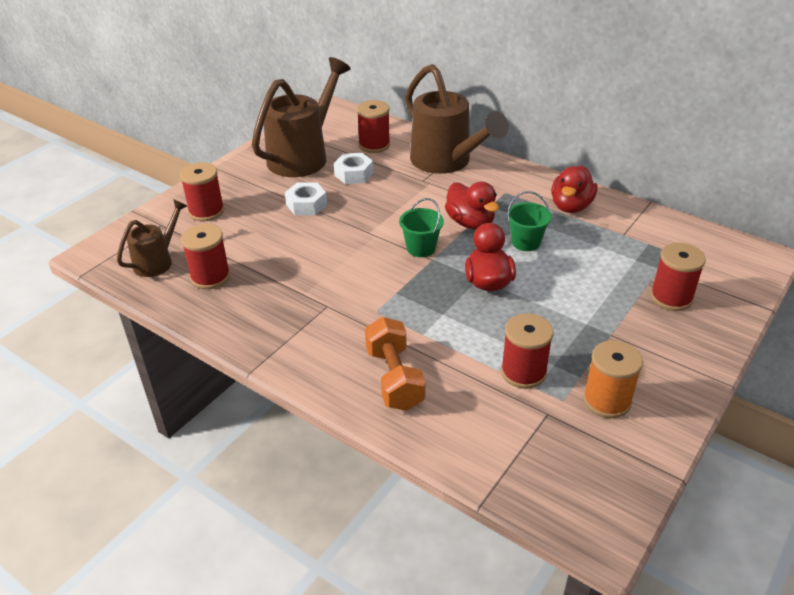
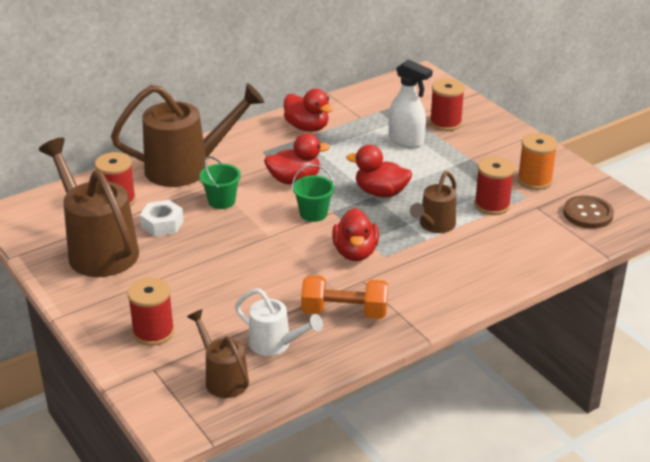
camera: 70 degrees left, 5 degrees down
red spool [181,224,230,289] -> white watering can [235,288,323,356]
white nut [285,182,327,215] -> none
orange dumbbell [365,317,426,411] -> orange dumbbell moved to [301,275,388,319]
green bucket [507,191,552,251] -> green bucket moved to [199,156,241,209]
none -> red duck [332,208,379,261]
none -> white spray bottle [389,59,433,148]
none -> brown watering can [410,171,456,233]
none -> brown button [563,195,614,228]

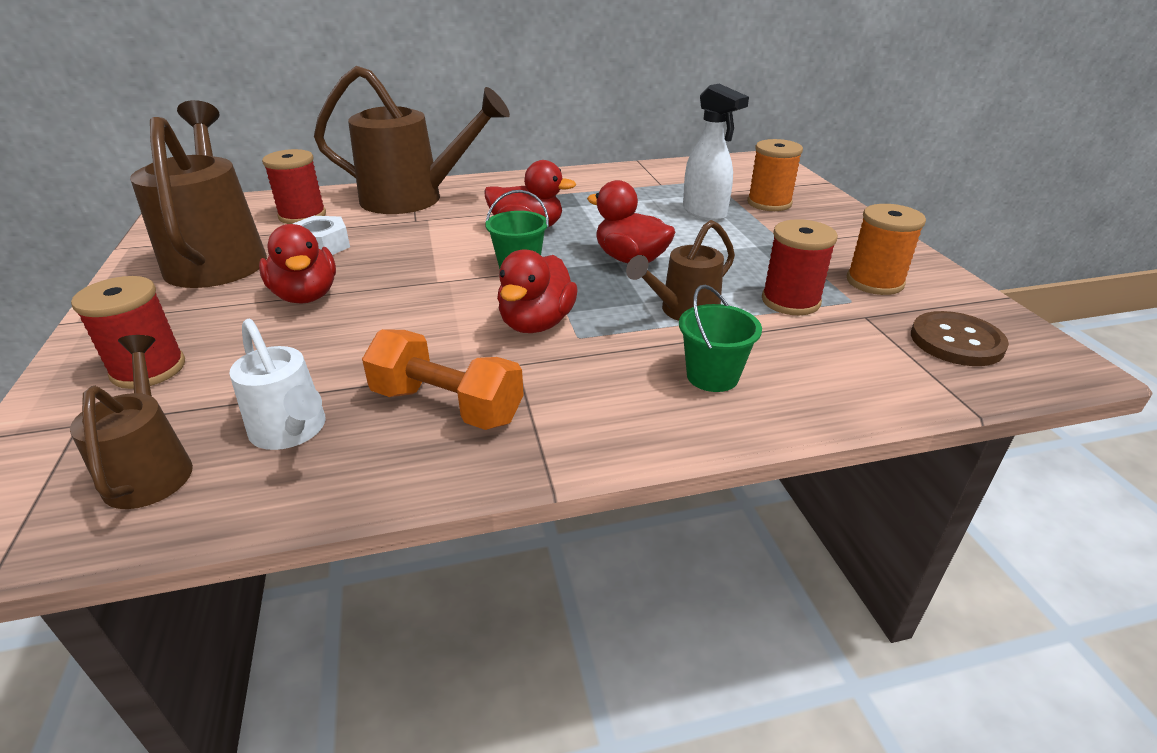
camera: 20 degrees right, 0 degrees up
green bucket [199,156,241,209] -> green bucket moved to [679,285,762,392]
red duck [284,89,333,132] -> red duck moved to [259,224,336,304]
red spool [430,79,465,131] -> orange spool [747,139,803,211]

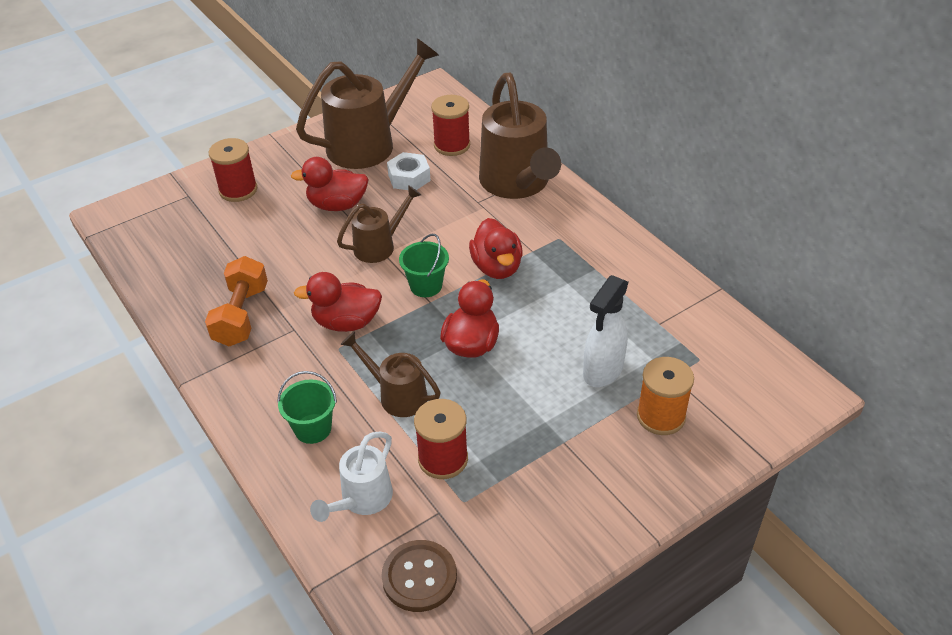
camera: 70 degrees right, 10 degrees up
brown watering can [70,335,193,509] -> brown watering can moved to [337,185,421,263]
white watering can [229,319,326,450] -> white watering can moved to [310,432,393,522]
red duck [259,224,336,304] -> red duck turned 45 degrees clockwise [291,157,369,211]
orange spool [847,204,926,295] -> none

